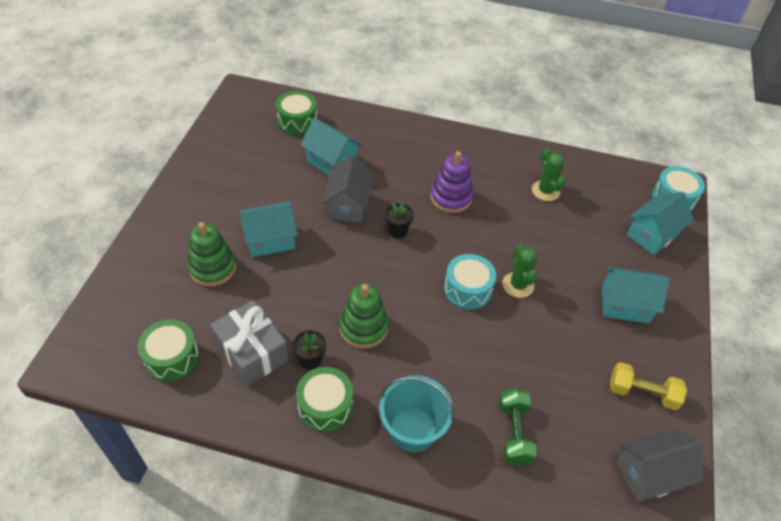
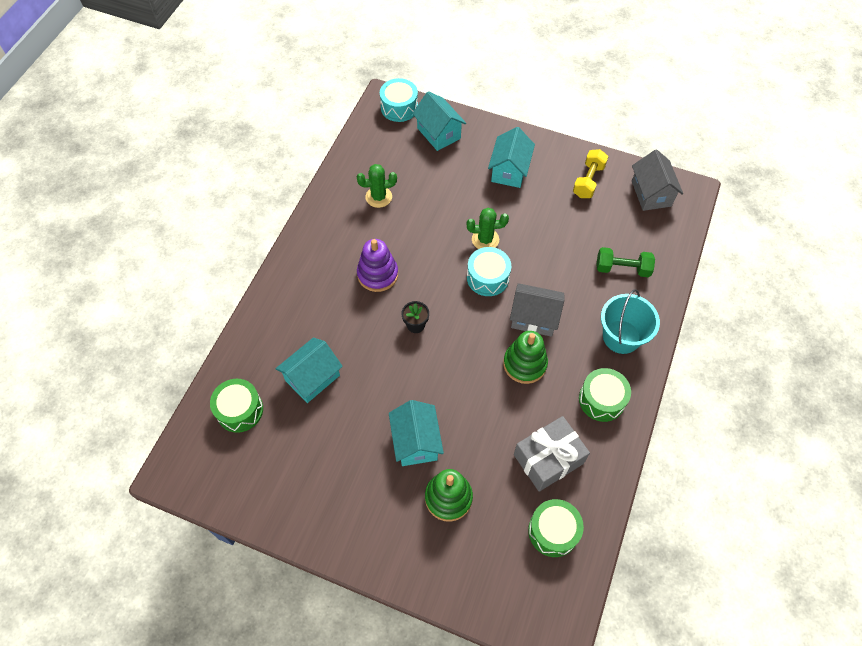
camera: 80 degrees left, 10 degrees up
black flower pot [293,330,326,370] -> none
grey house [323,155,374,223] -> grey house moved to [510,283,565,337]

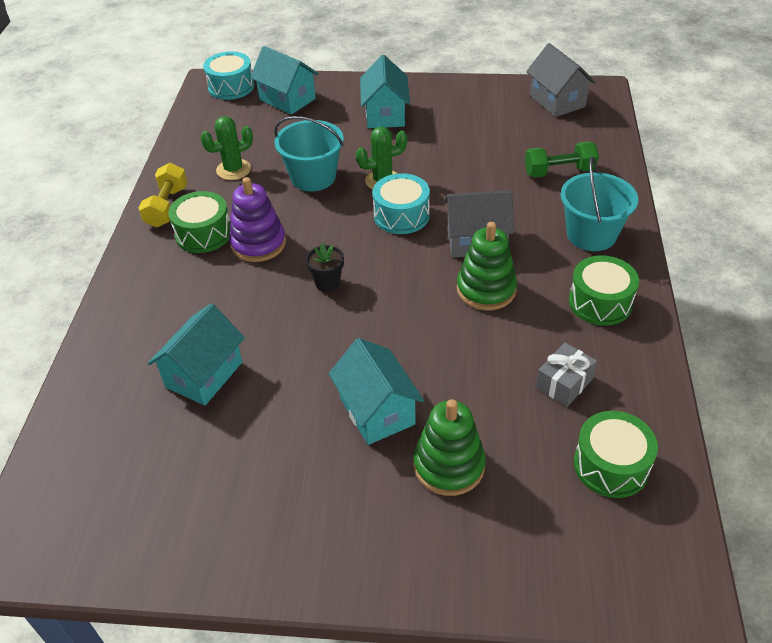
camera: 15 degrees left, 15 degrees down
green drum [210,379,263,433] -> green drum moved to [168,191,230,253]
grey gift [514,416,590,492] -> grey gift [536,343,597,407], size x0.59
yellow dumbbell [573,149,608,198] -> yellow dumbbell moved to [138,163,188,228]
none -> turquoise bucket [274,116,344,191]

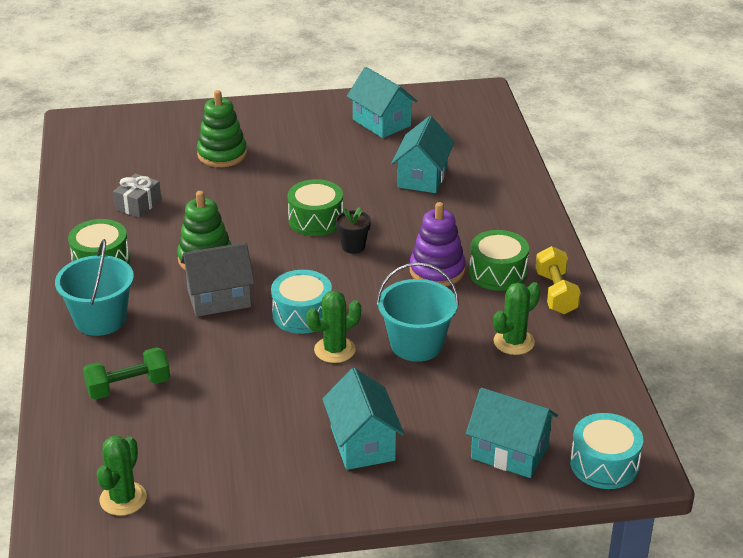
camera: 165 degrees right, 10 degrees down
turquoise house [329,338,424,445] -> turquoise house moved to [347,67,417,138]
grey house [526,43,596,117] -> green cactus [97,436,147,516]
green drum [574,411,658,498] -> green drum moved to [287,179,343,236]

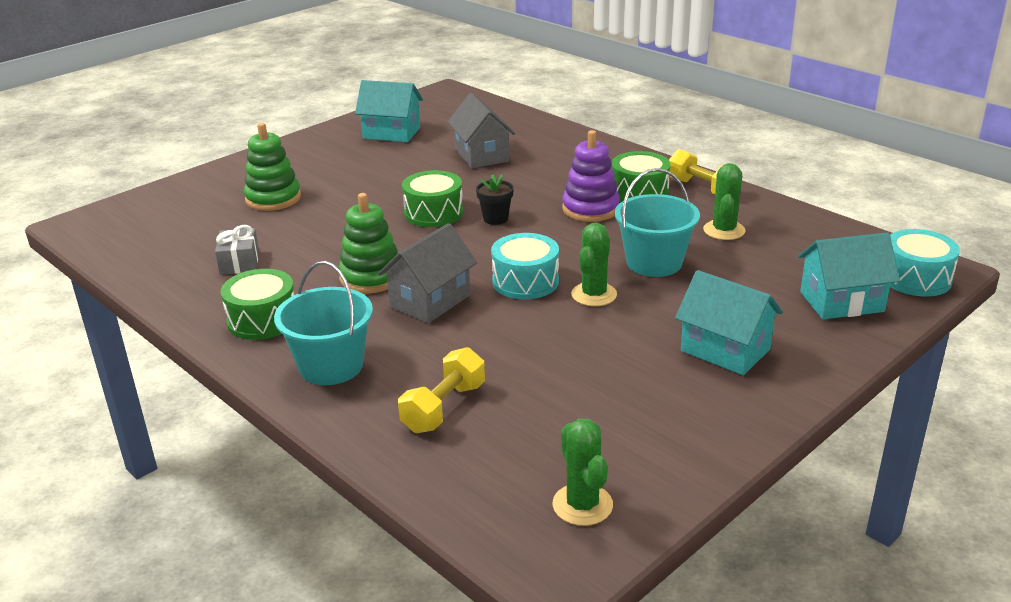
camera: 35 degrees left, 5 degrees down
green dumbbell [83,347,170,400] -> yellow dumbbell [398,347,485,433]
turquoise house [391,116,455,193] -> grey house [447,93,515,168]

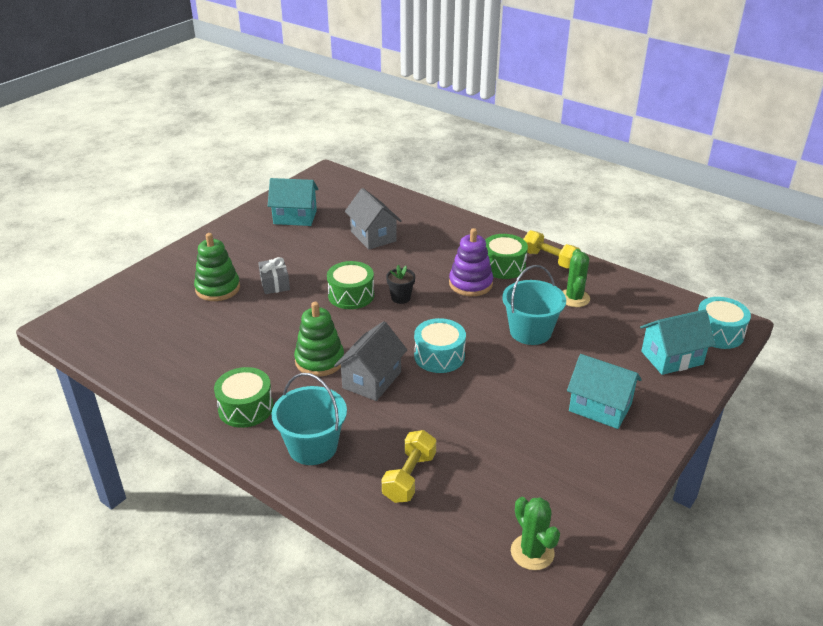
camera: 10 degrees left, 5 degrees up
grey gift [215,225,259,275] -> grey gift moved to [258,257,290,294]
green cactus [571,223,617,306] -> none

